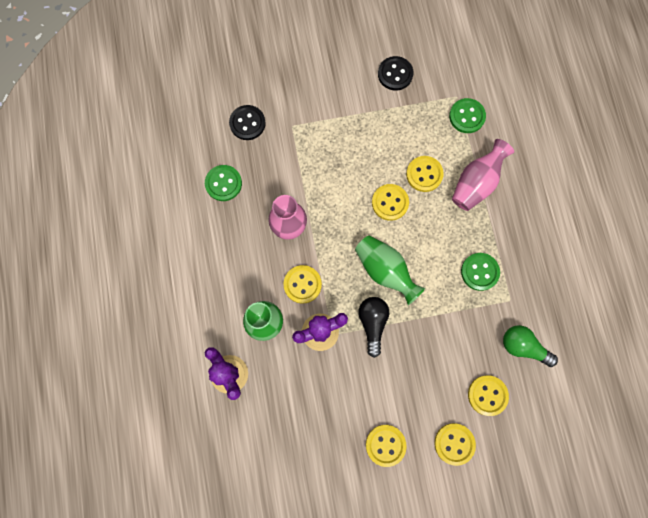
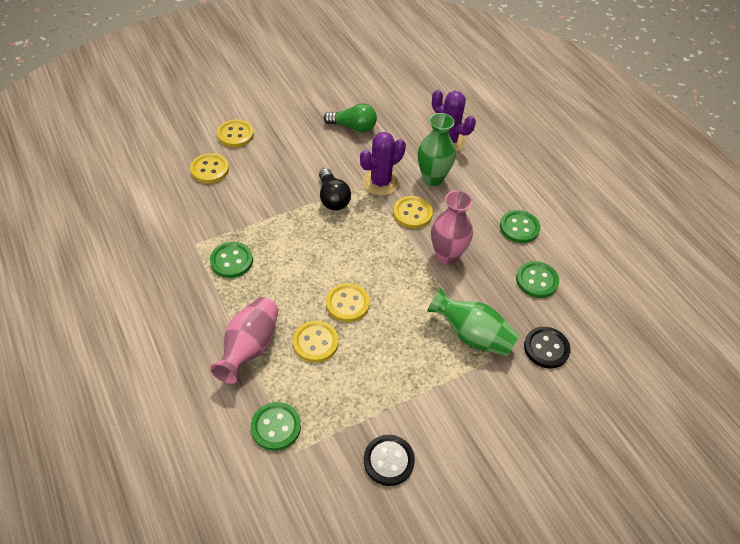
camera: 160 degrees right, 25 degrees down
green vase [355,235,425,305] -> green vase moved to [427,288,519,356]
yellow button [366,425,407,467] -> none
green light bulb [503,325,558,367] -> green light bulb moved to [324,103,377,132]
none -> green button [500,210,540,243]

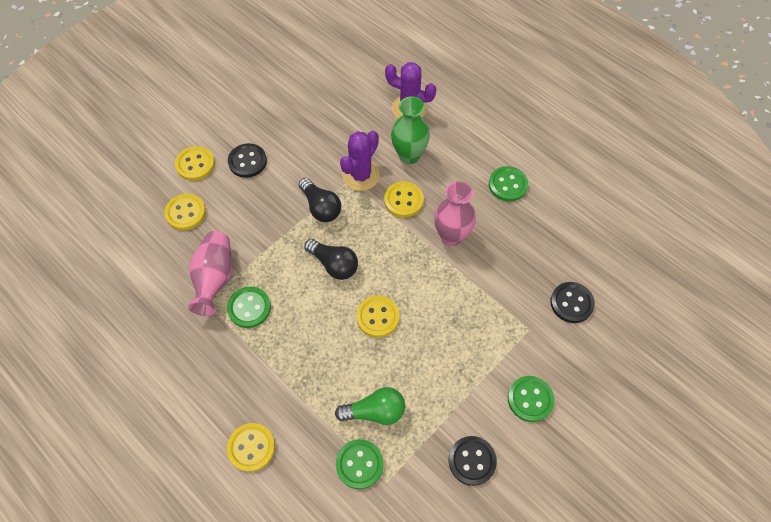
camera: 15 degrees left, 10 degrees up
pink vase [210,297,278,384] -> pink vase moved to [188,231,233,316]
yellow button [293,321,339,363] -> yellow button moved to [227,423,275,472]
green light bulb [324,103,377,132] -> green light bulb moved to [335,387,405,425]
green vase [427,288,519,356] -> none
green button [516,261,559,298] -> green button moved to [508,376,555,422]
none -> black button [228,143,267,178]
none -> black light bulb [304,239,358,280]

